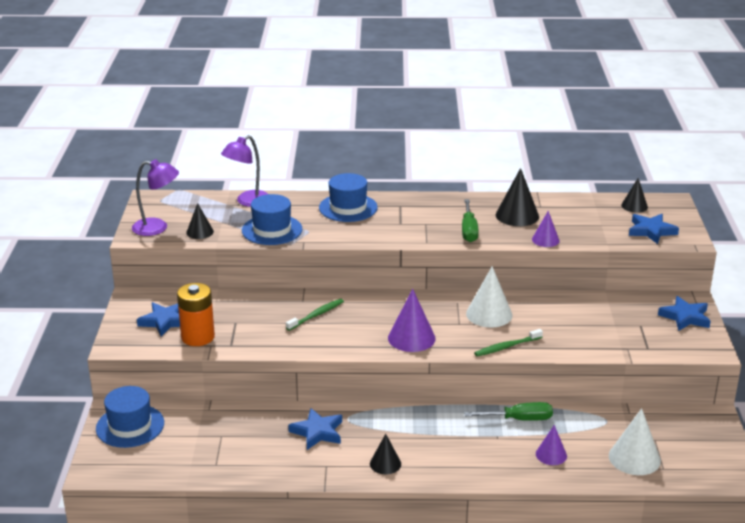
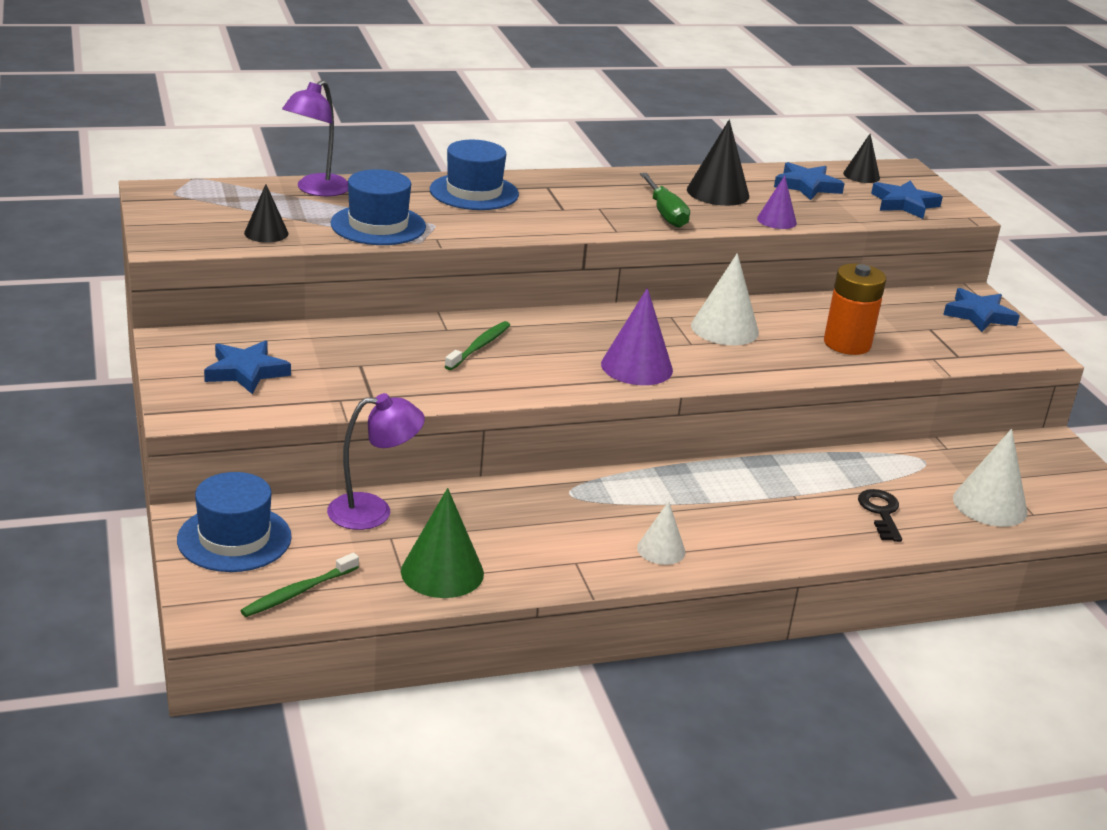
camera: 20 degrees left, 0 degrees up
purple lamp [132,159,179,236] -> purple lamp moved to [327,393,425,530]
orange battery [177,283,215,346] -> orange battery moved to [824,263,886,355]
blue star [288,408,342,450] -> blue star moved to [774,162,845,200]
black cone [370,434,401,474] -> white cone [637,501,686,565]
green screwdriver [464,402,553,421] -> none
green toothbrush [474,329,543,356] -> green toothbrush moved to [240,553,359,617]
purple cone [536,425,567,465] -> black key [858,489,902,542]
none -> green cone [401,488,484,598]

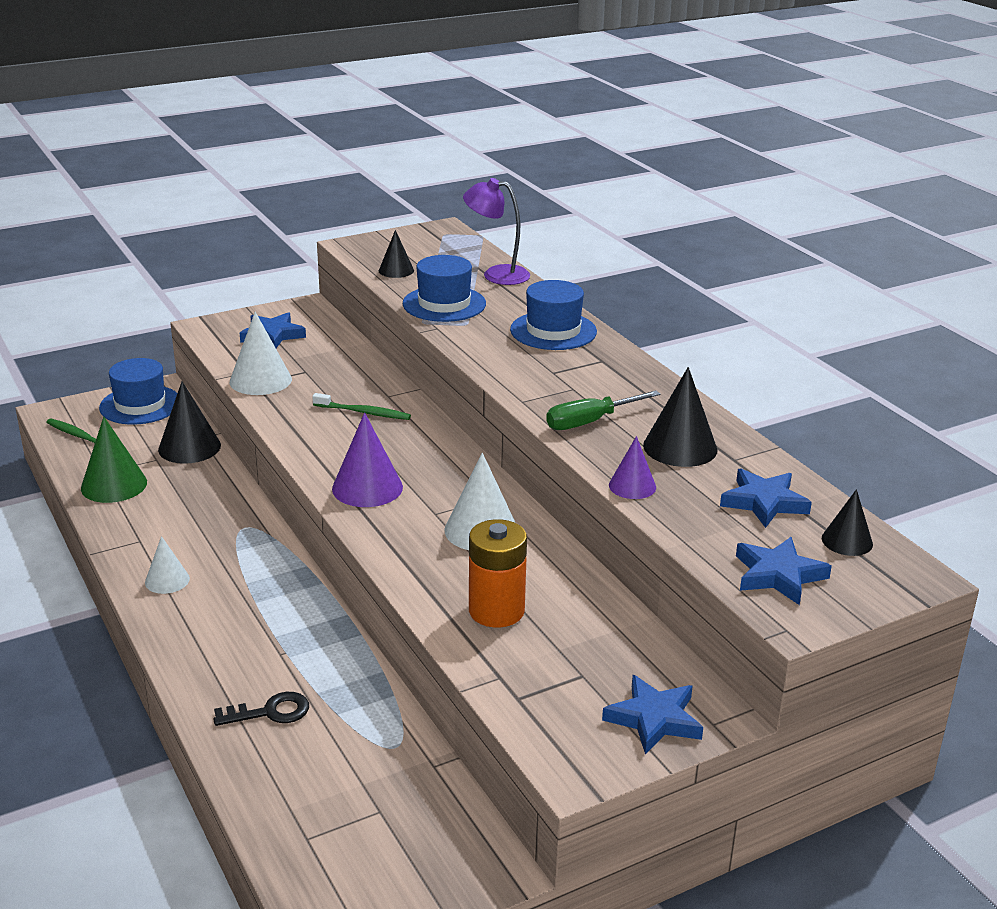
camera: 80 degrees right, 0 degrees up
purple lamp [327,393,425,530] -> black cone [158,381,221,464]
white cone [953,429,1027,527] -> white cone moved to [230,312,292,395]

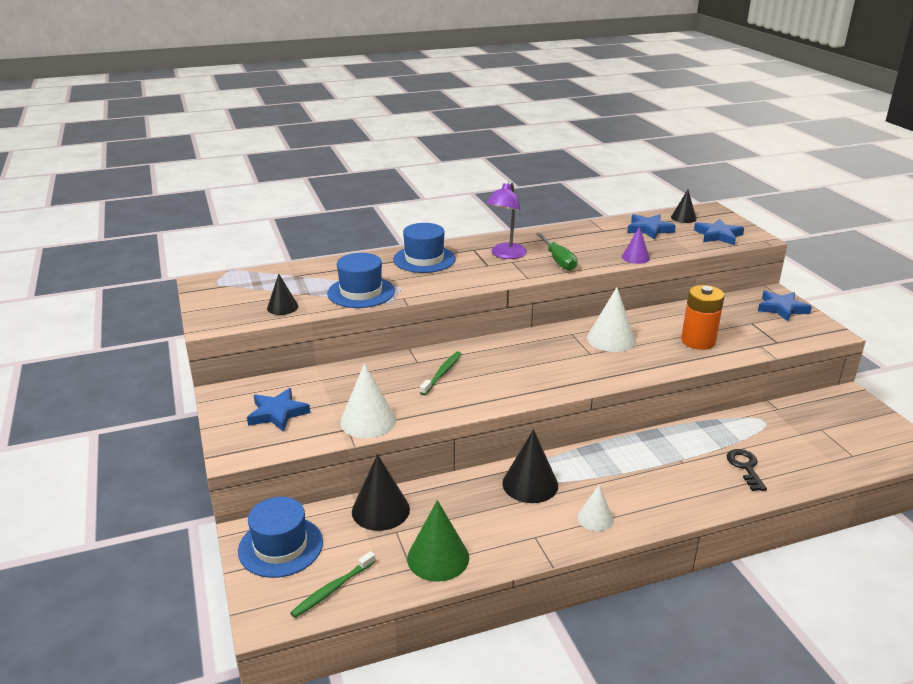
camera: 80 degrees left, 0 degrees up
purple cone [332,413,403,507] -> none
purple lamp [463,178,530,285] -> purple lamp moved to [486,181,527,259]
black cone [643,367,718,467] -> black cone moved to [502,429,558,503]

